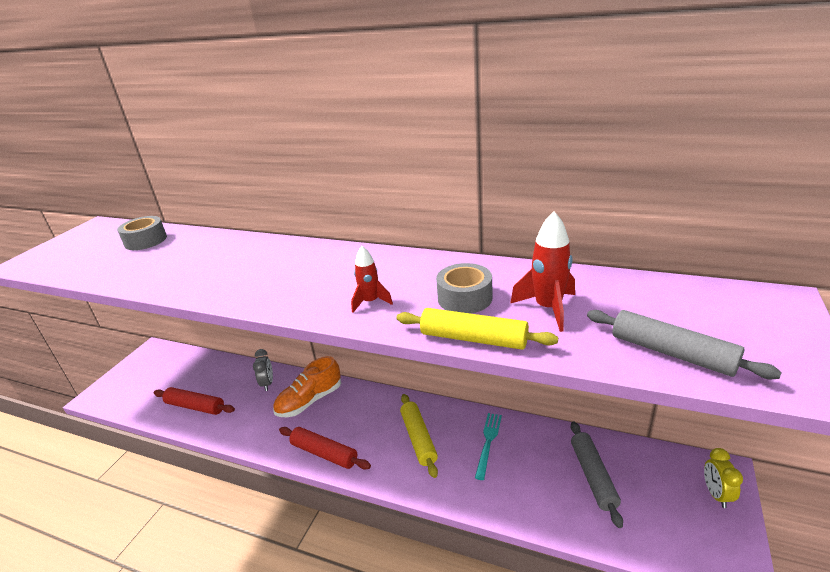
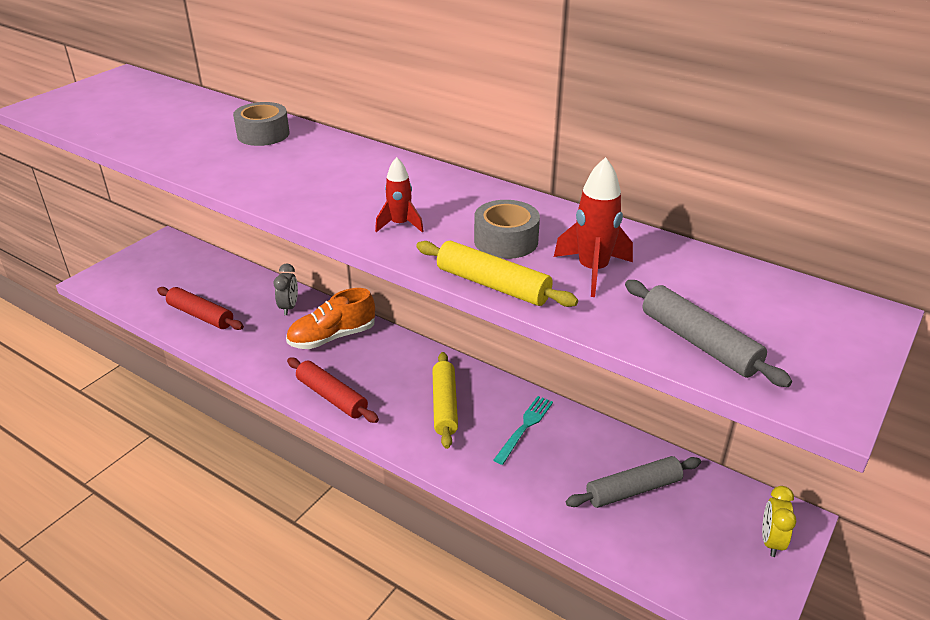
camera: 10 degrees right, 5 degrees up
grey tape [117,216,167,250] -> grey tape moved to [233,102,290,146]
grey rolling pin [571,421,623,528] -> grey rolling pin turned 60 degrees clockwise [566,456,701,508]

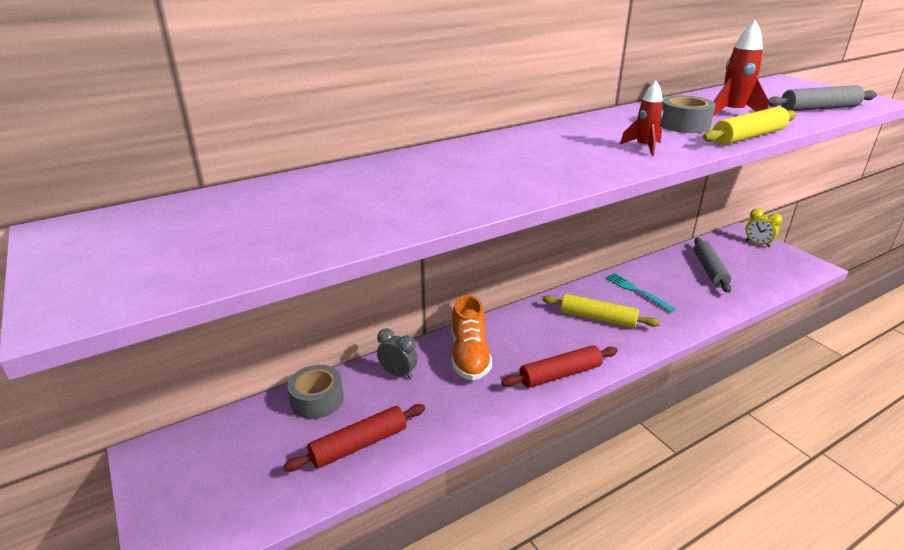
camera: 65 degrees left, 5 degrees down
grey tape [233,102,290,146] -> grey tape moved to [287,365,344,419]

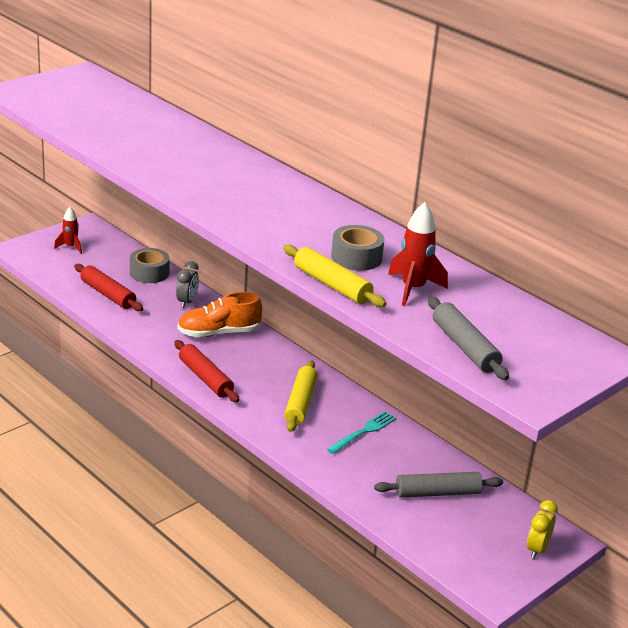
camera: 75 degrees right, 0 degrees up
red rocket [620,81,663,156] -> red rocket moved to [54,207,82,254]

